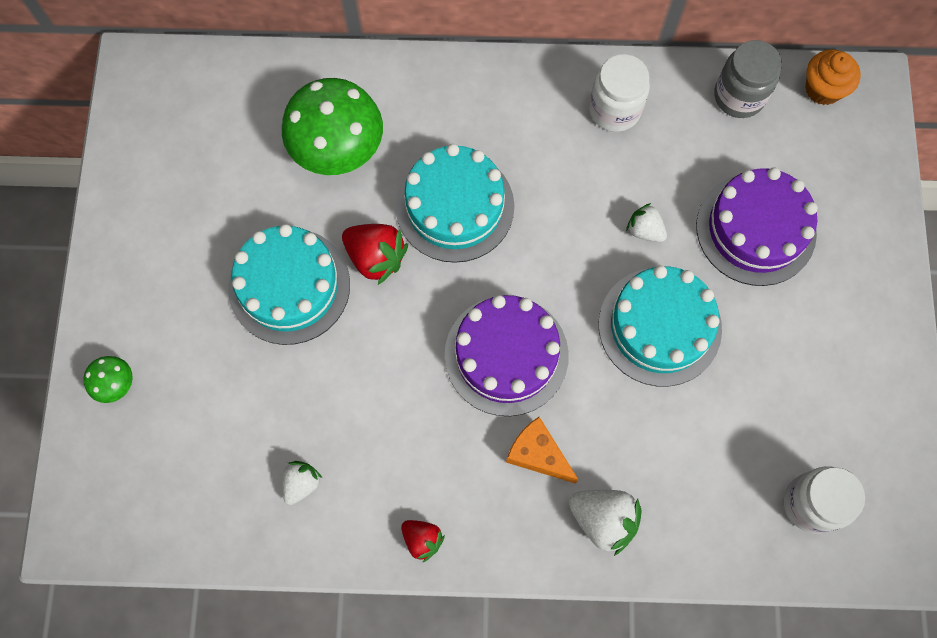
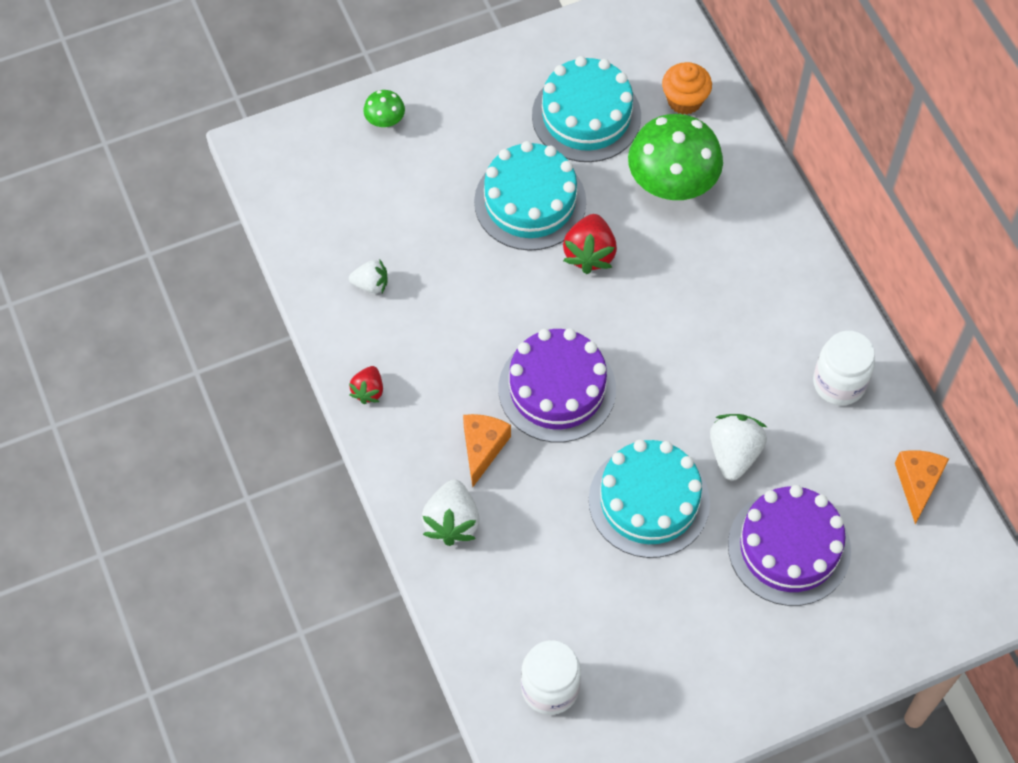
camera: 65 degrees right, 10 degrees down
turquoise cake [396,144,514,263] -> turquoise cake moved to [532,56,641,162]
white strawberry [626,203,667,242] -> white strawberry [710,414,767,481], size x1.62
grey jar [714,40,782,118] -> orange cheese [895,450,949,524]
orange cupcake [805,49,861,105] -> orange cupcake moved to [662,62,712,115]

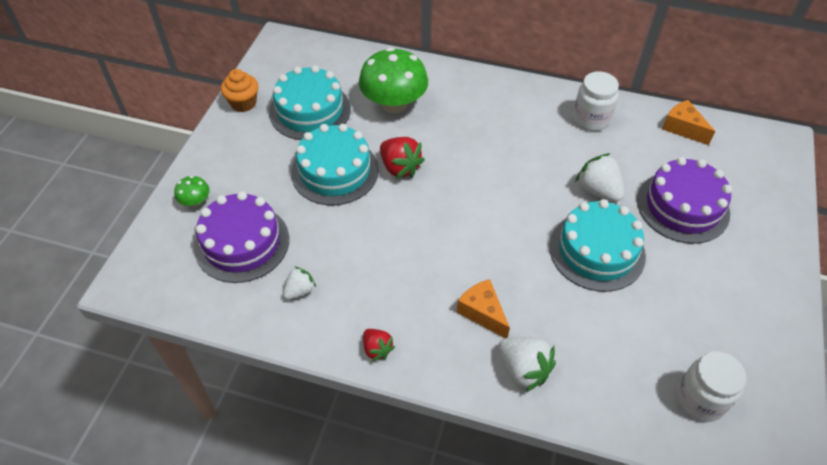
camera: 50 degrees left, 10 degrees down
purple cake [499,328,616,442] -> purple cake moved to [194,191,289,283]
orange cupcake [662,62,712,115] -> orange cupcake moved to [221,69,258,112]

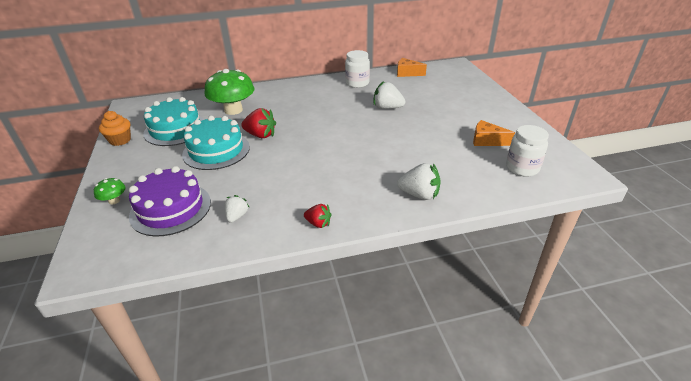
camera: 30 degrees left, 15 degrees down
orange cheese [457,279,510,338] -> orange cheese moved to [473,120,515,146]
turquoise cake [549,199,646,292] -> none
purple cake [637,157,732,244] -> none

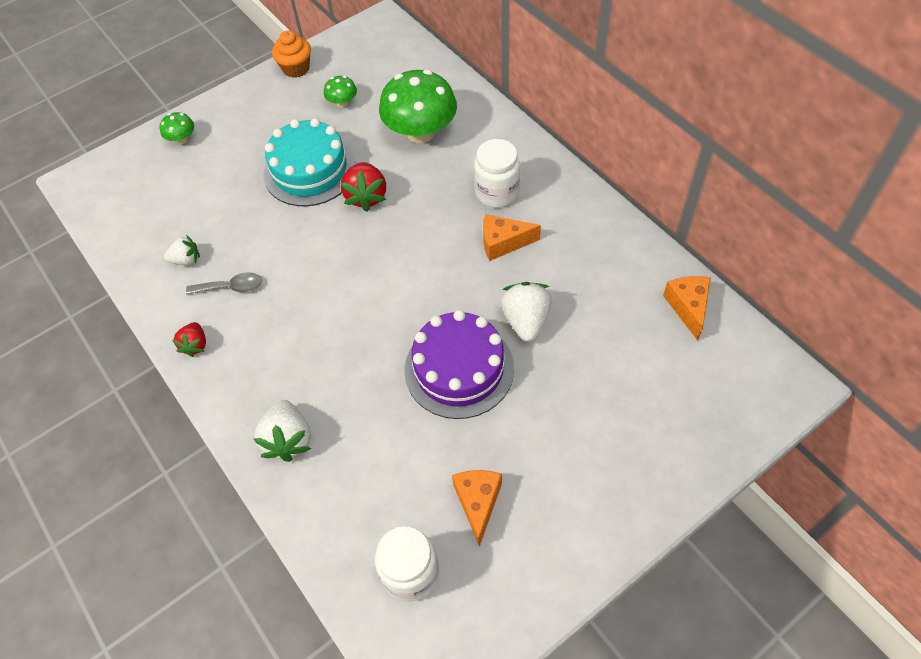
camera: 70 degrees right, 20 degrees up
purple cake [129,166,211,237] -> purple cake moved to [405,310,514,419]
turquoise cake [143,97,205,146] -> green mushroom [324,76,357,107]
white jar [345,50,370,88] -> white jar moved to [474,139,520,208]
none -> grey spoon [186,272,262,295]
none -> orange cheese [483,214,541,261]

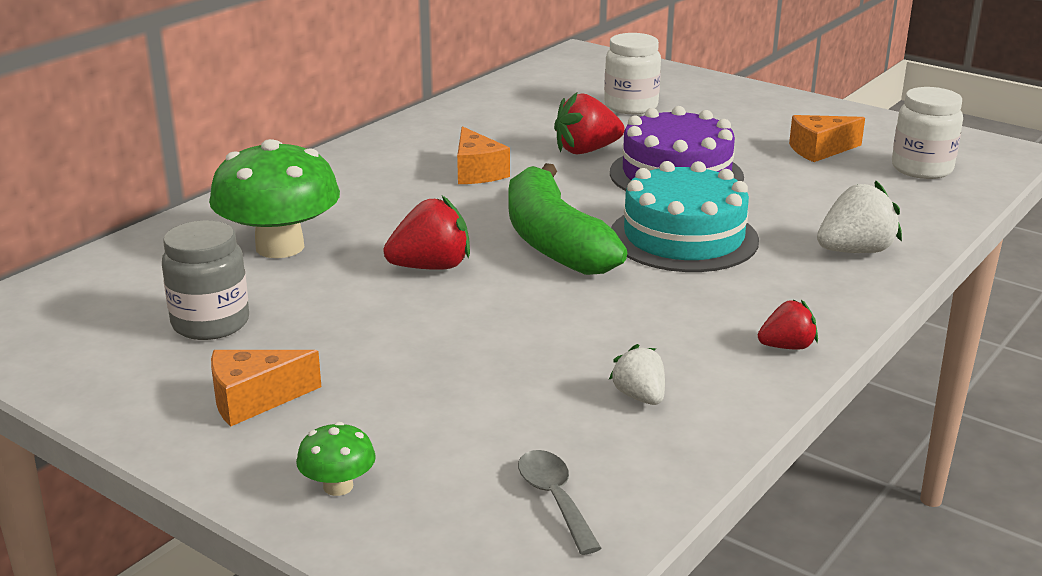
camera: 110 degrees left, 30 degrees down
grey spoon [186,272,262,295] -> grey spoon moved to [518,450,601,555]
turquoise cake [264,118,356,206] -> turquoise cake moved to [611,161,759,272]
orange cupcake [272,30,311,78] -> none
green mushroom [324,76,357,107] -> grey jar [162,220,249,340]
white jar [474,139,520,208] -> white jar moved to [604,33,661,114]
white strawberry [501,282,552,342] -> red strawberry [554,92,625,154]
orange cheese [663,276,711,341] -> orange cheese moved to [211,350,321,426]
none -> green banana [509,163,627,275]

